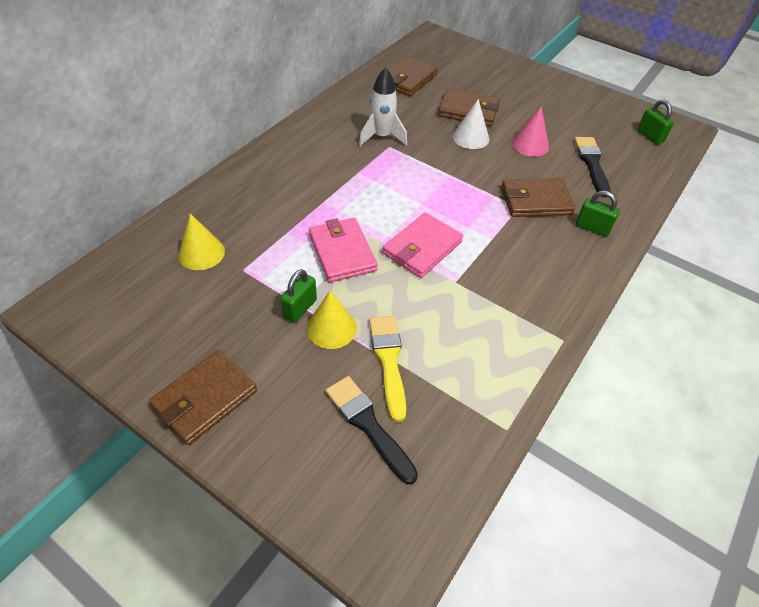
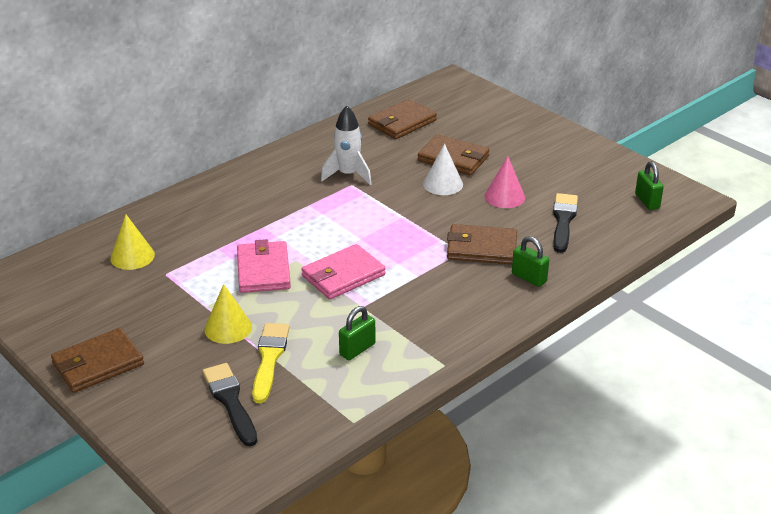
camera: 15 degrees right, 15 degrees down
green padlock [281,269,317,323] -> green padlock moved to [339,306,375,360]

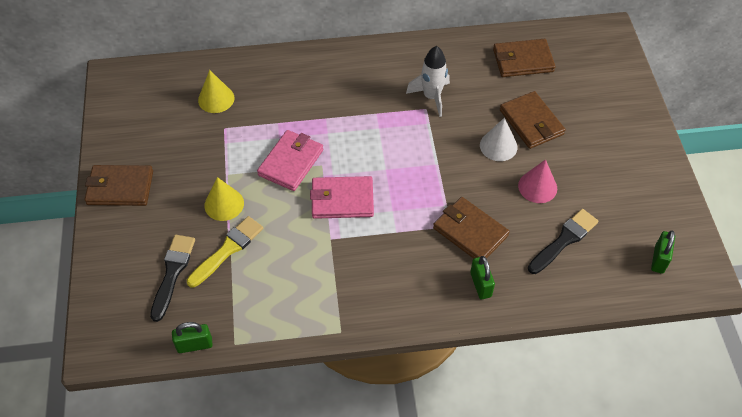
camera: 35 degrees right, 20 degrees up
green padlock [339,306,375,360] -> green padlock moved to [172,322,213,353]

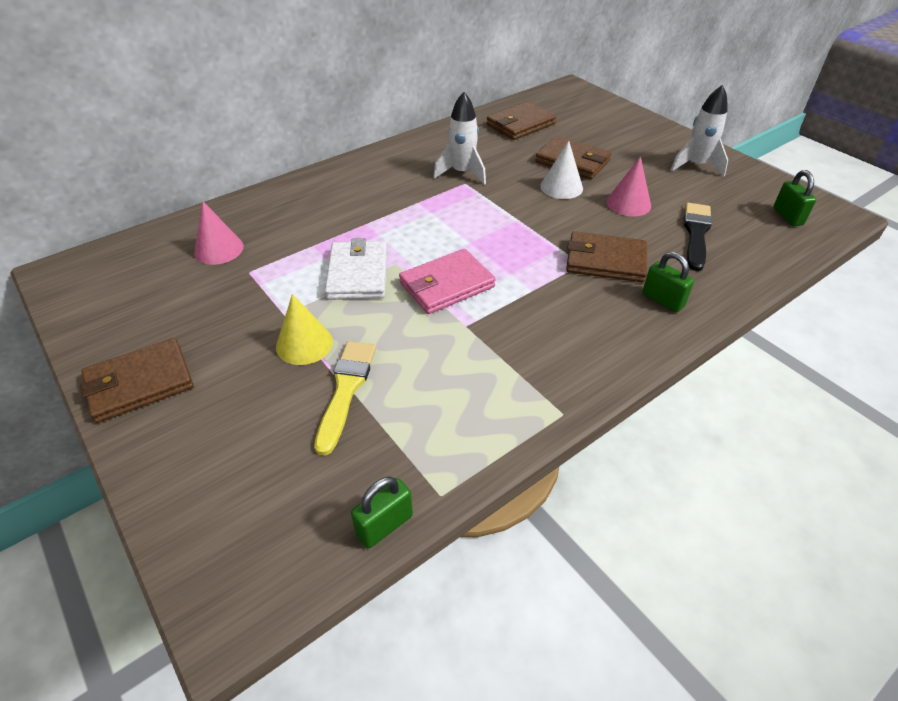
camera: 30 degrees left, 10 degrees down
black brush [150,235,195,322] -> none
yellow cone [198,70,234,113] -> pink cone [194,201,244,265]
pink wallet [257,130,323,191] -> white wallet [325,238,387,300]
none -> white rocket [670,85,728,176]

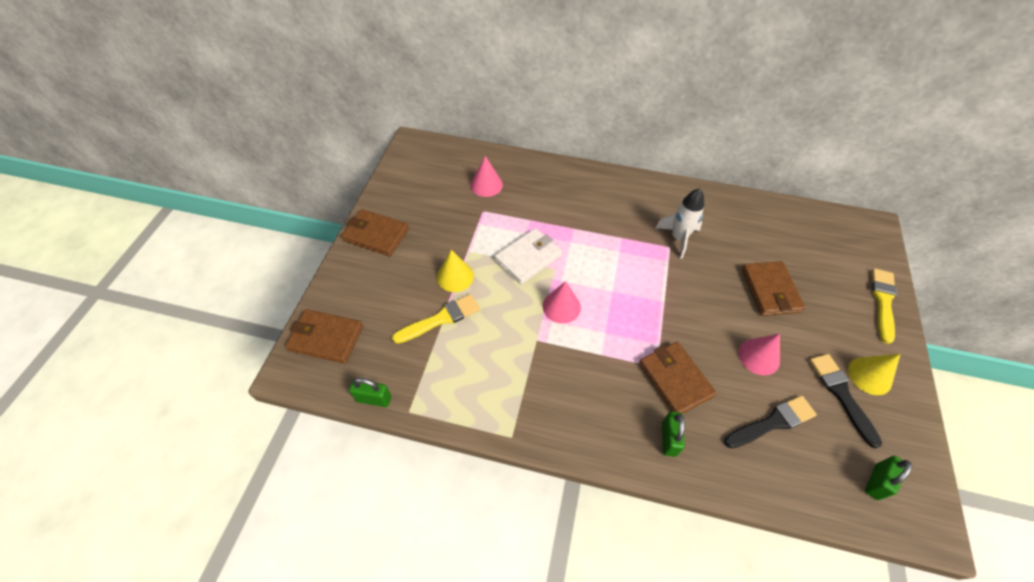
camera: 50 degrees right, 10 degrees up
pink wallet [399,249,496,314] -> pink cone [543,281,581,323]
brown wallet [487,101,556,140] -> brown wallet moved to [285,309,363,364]
white cone [540,141,583,199] -> none
white rocket [670,85,728,176] -> yellow cone [848,354,900,395]
none -> black brush [809,354,882,448]
none -> yellow brush [872,268,897,344]

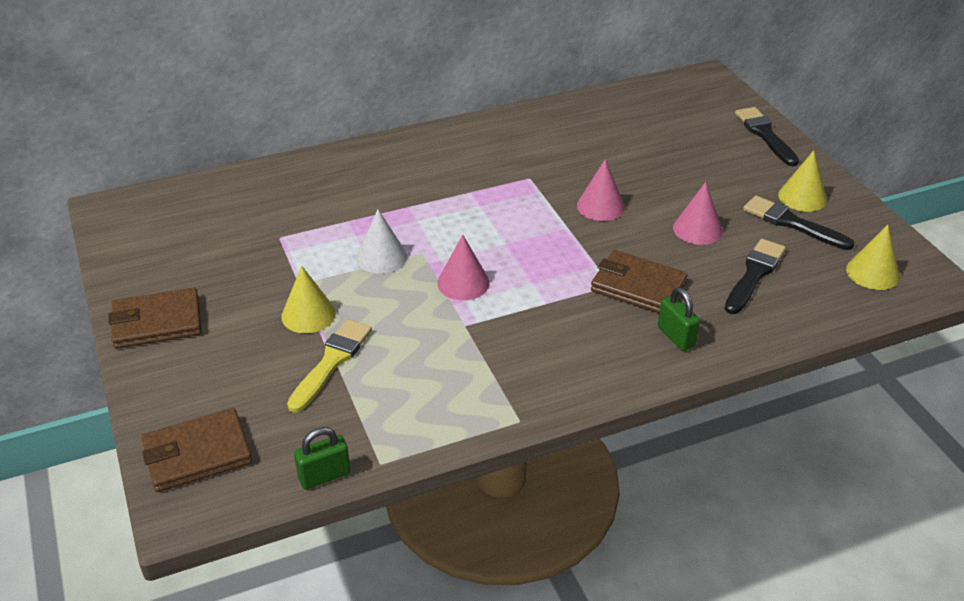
camera: 35 degrees left, 15 degrees down
pink cone [470,156,503,197] -> pink cone moved to [577,160,625,221]
white wallet [495,228,562,285] -> white cone [356,209,407,274]
white rocket [656,188,704,259] -> none
brown wallet [742,261,805,316] -> none
green padlock [865,456,912,500] -> yellow cone [846,225,900,290]
yellow brush [872,268,897,344] -> black brush [735,107,799,166]

